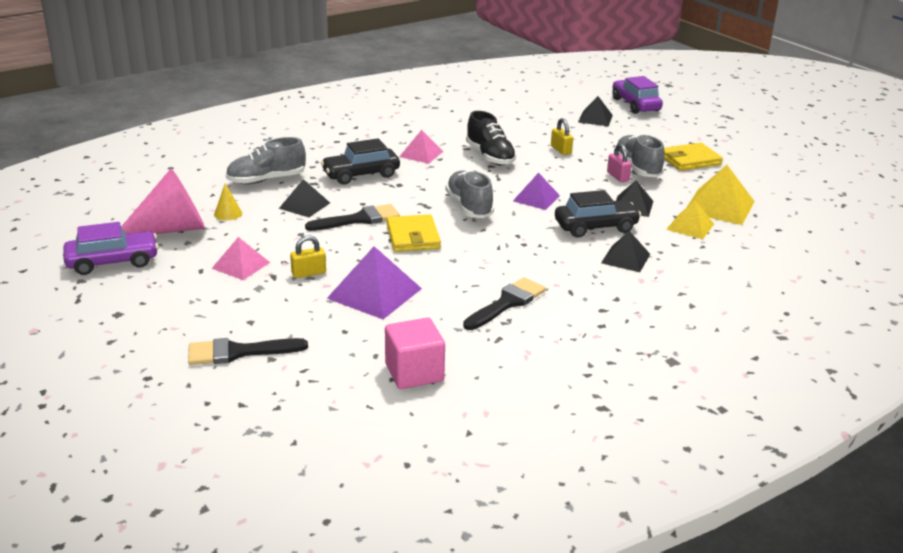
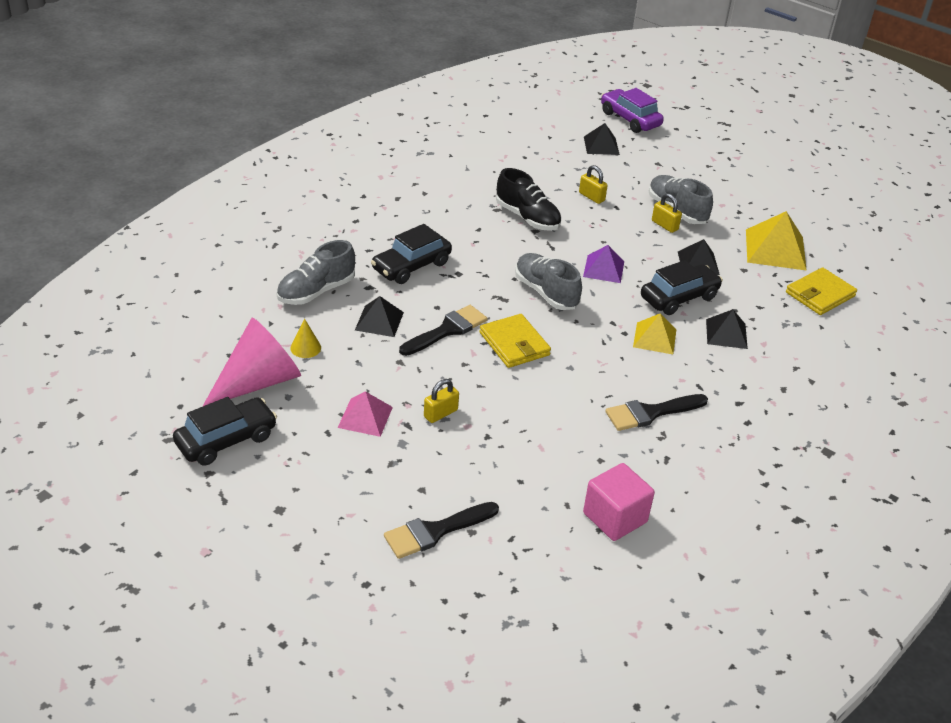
camera: 20 degrees left, 10 degrees up
purple car [63,222,159,275] -> black car [173,397,277,466]
purple pyramid [327,246,422,319] -> none
pink pyramid [399,130,444,164] -> none
black brush [463,277,546,330] -> black brush turned 135 degrees counterclockwise [605,394,708,431]
pink padlock [607,143,632,182] -> yellow padlock [652,193,682,233]
yellow wallet [664,143,723,171] -> yellow wallet moved to [786,267,857,315]
yellow pyramid [666,200,714,239] -> yellow pyramid moved to [633,314,676,354]

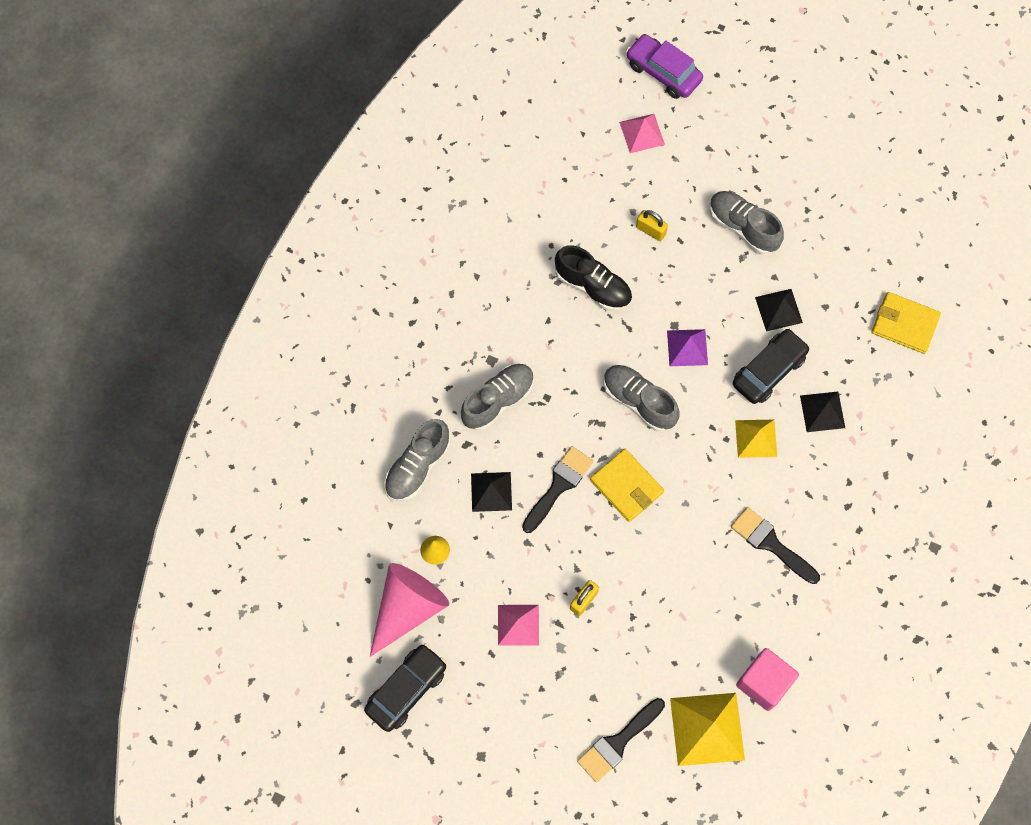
camera: 10 degrees left, 30 degrees up
black car [371,224,452,284] -> grey shoe [461,364,534,431]
black pyramid [584,123,620,155] -> pink pyramid [619,114,665,153]
black brush [605,394,708,431] -> black brush turned 75 degrees clockwise [731,507,820,584]
yellow padlock [652,193,682,233] -> none
yellow pyramid [746,211,807,271] -> yellow pyramid moved to [670,693,745,766]
yellow wallet [786,267,857,315] -> yellow wallet turned 75 degrees clockwise [872,292,941,354]

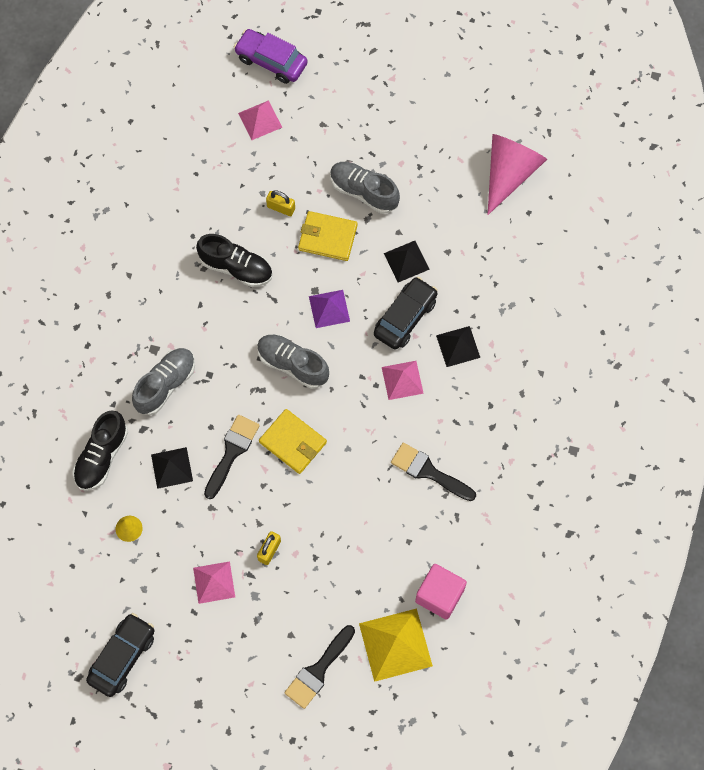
camera: 10 degrees left, 0 degrees up
pink cone [370,563,449,657] -> pink cone moved to [488,134,547,215]
grey shoe [384,419,450,501] -> black shoe [73,411,128,491]
yellow pyramid [735,420,777,458] -> pink pyramid [382,361,424,400]
yellow wallet [872,292,941,354] -> yellow wallet moved to [298,211,357,261]

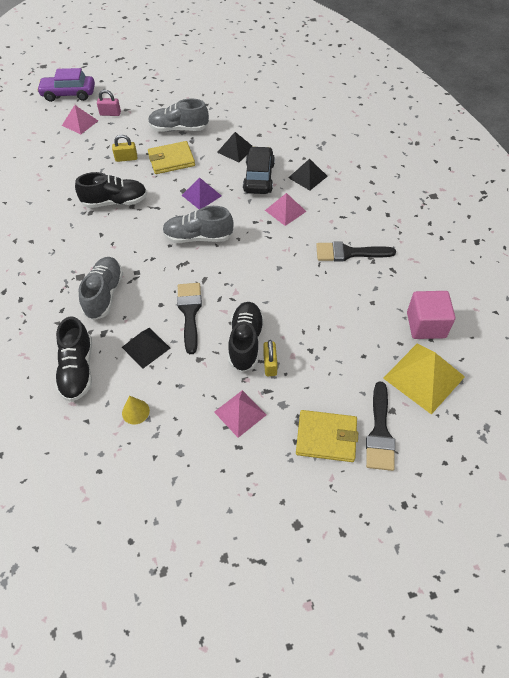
camera: 30 degrees left, 15 degrees down
black car [86,613,154,697] -> none
yellow wallet [259,409,327,474] -> yellow wallet moved to [296,410,358,462]
pink cone [488,134,547,215] -> none
none -> pink padlock [97,90,121,116]
none -> black shoe [228,302,264,372]

